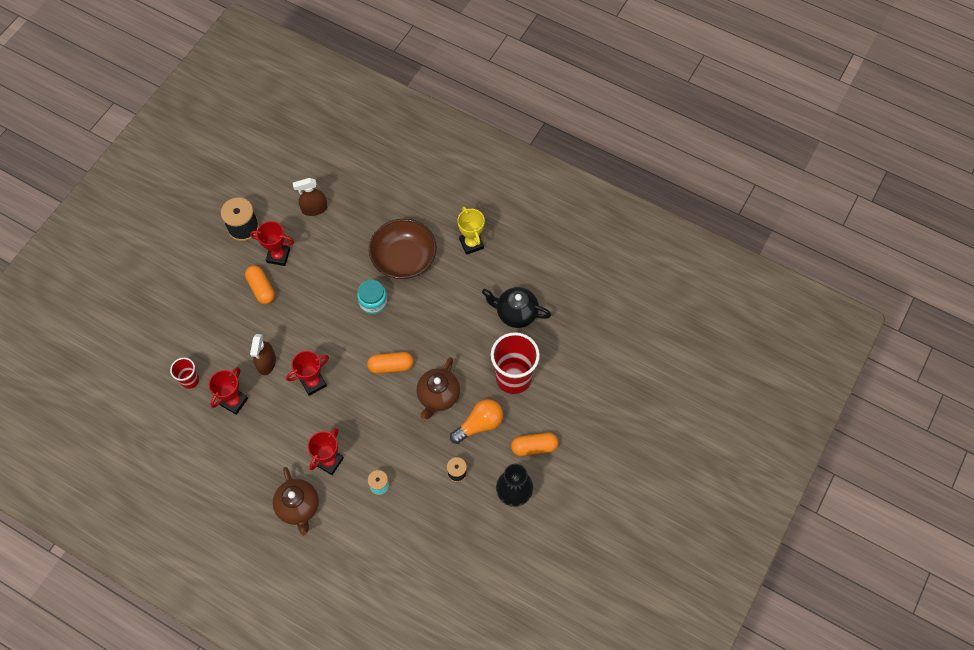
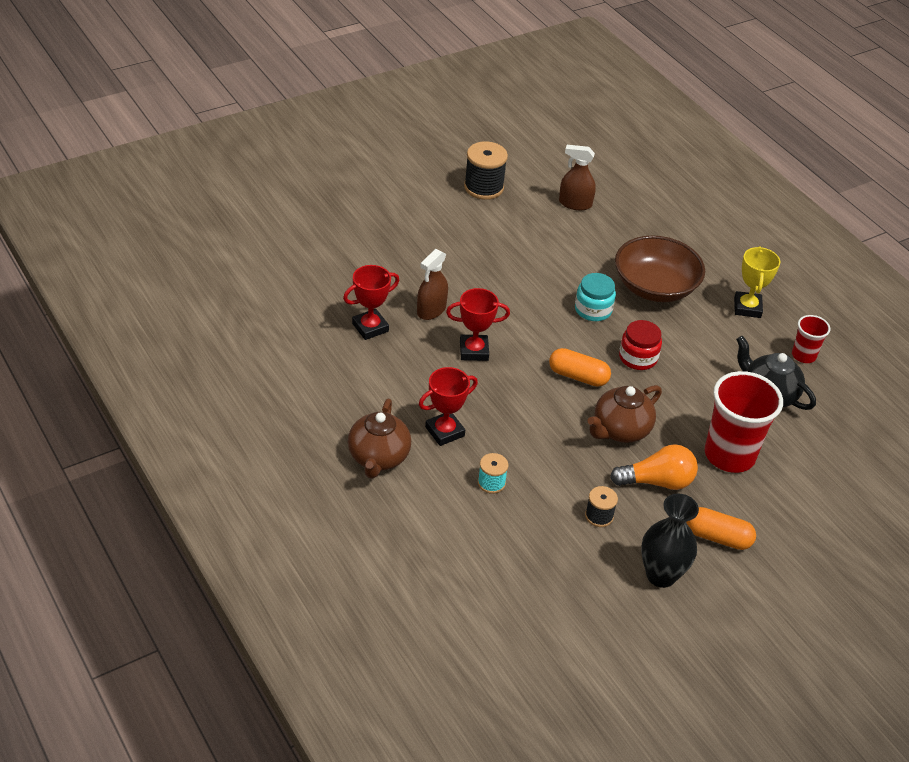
camera: 25 degrees right, 20 degrees down
red cup [170,358,199,389] -> red cup moved to [792,315,830,363]
orange capsule [245,265,275,304] -> none
red trophy [250,221,294,266] -> none
none -> red jar [619,320,662,370]

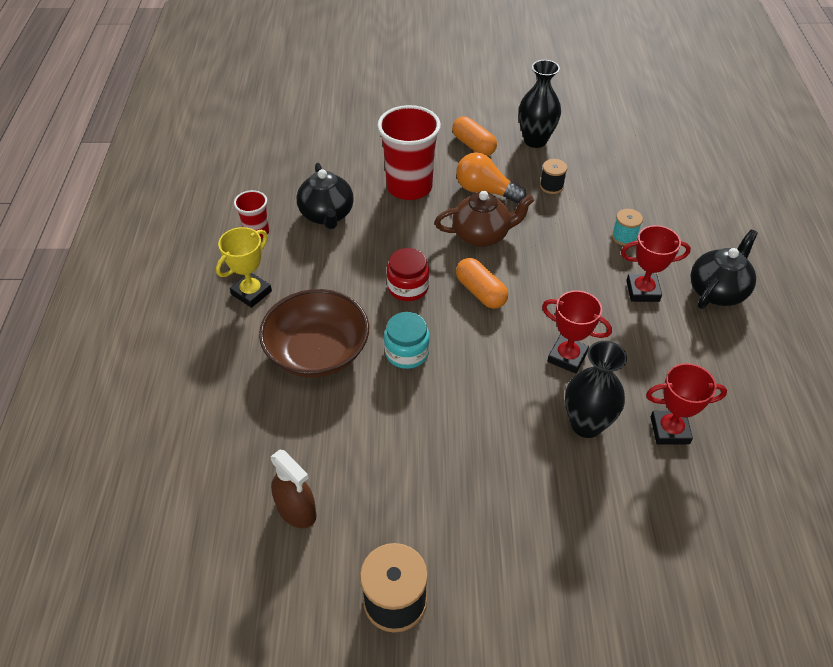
camera: 145 degrees left, 5 degrees up
brown teapot [348,399,411,479] -> black teapot [691,229,758,309]
brown spray bottle [417,249,448,320] -> black vase [565,341,627,438]

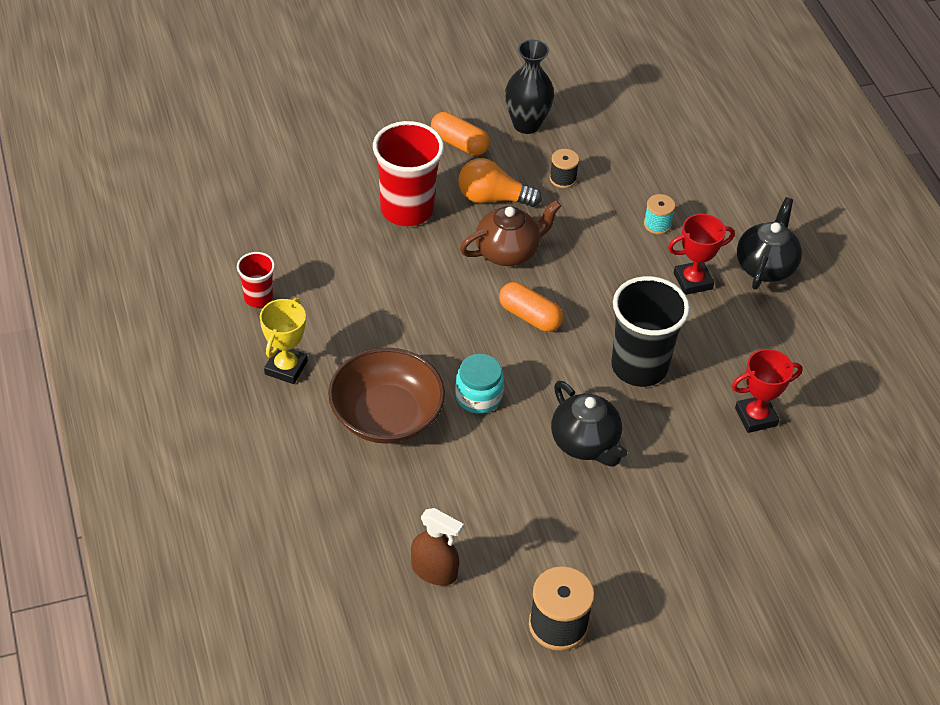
camera: 20 degrees left, 0 degrees up
black teapot [297,163,354,229] -> black teapot moved to [551,381,627,467]
red jar [387,248,429,301] -> none
red trophy [542,290,612,374] -> black cup [611,276,690,387]
black vase [565,341,627,438] -> none

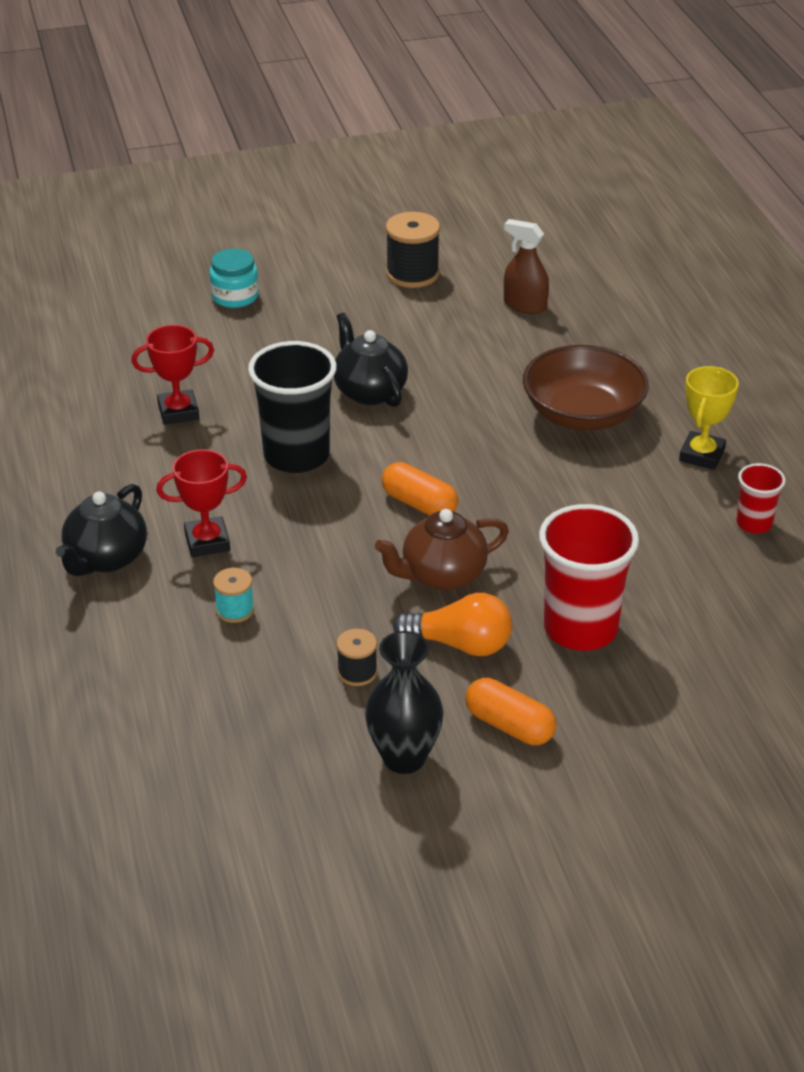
camera: 175 degrees left, 10 degrees down
turquoise jar [455,354,504,414] -> turquoise jar moved to [209,249,259,308]

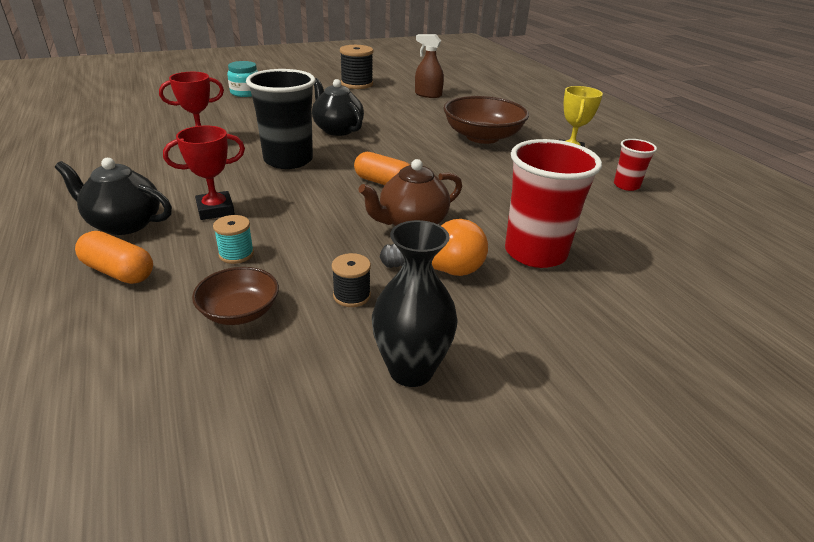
camera: 10 degrees left, 5 degrees down
black teapot [56,484,147,576] -> black teapot turned 90 degrees clockwise [55,158,172,235]
orange capsule [465,678,556,745] -> orange capsule moved to [75,231,153,284]
none -> brown bowl [192,267,279,325]

